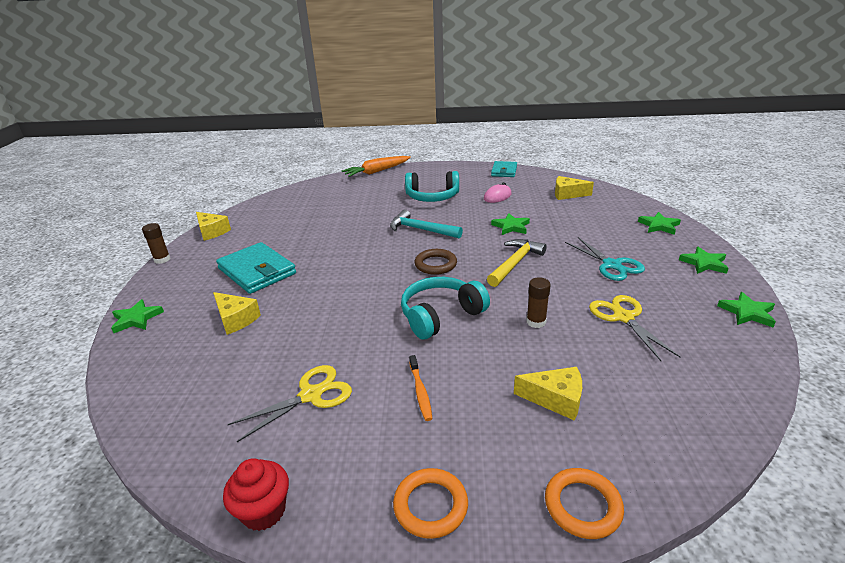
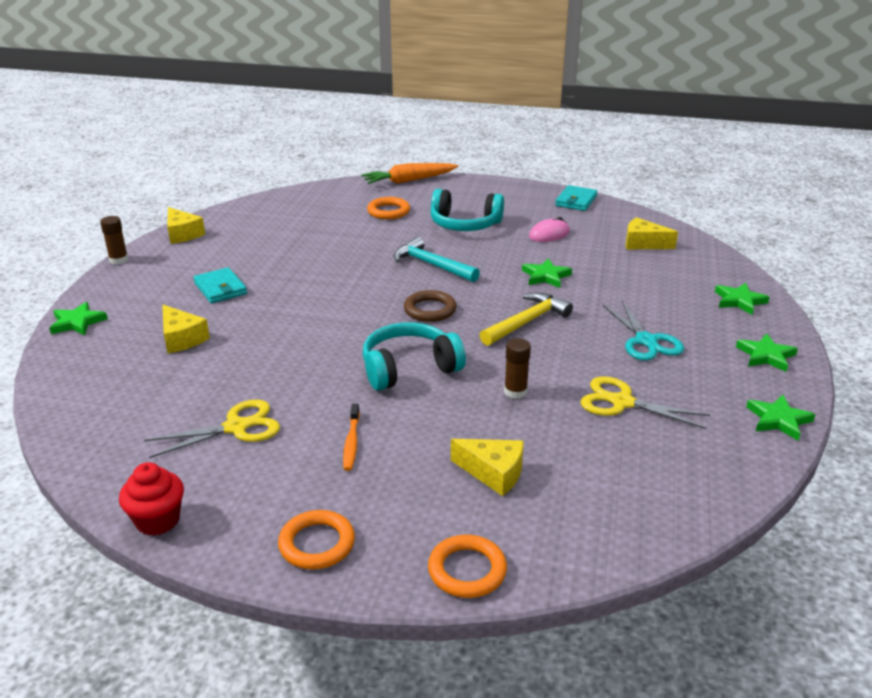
camera: 10 degrees right, 0 degrees up
turquoise wallet [216,242,296,294] -> turquoise wallet [193,267,247,303], size x0.62
yellow scissors [589,295,680,361] -> yellow scissors turned 60 degrees counterclockwise [580,376,710,429]
none -> orange ring [367,197,410,219]

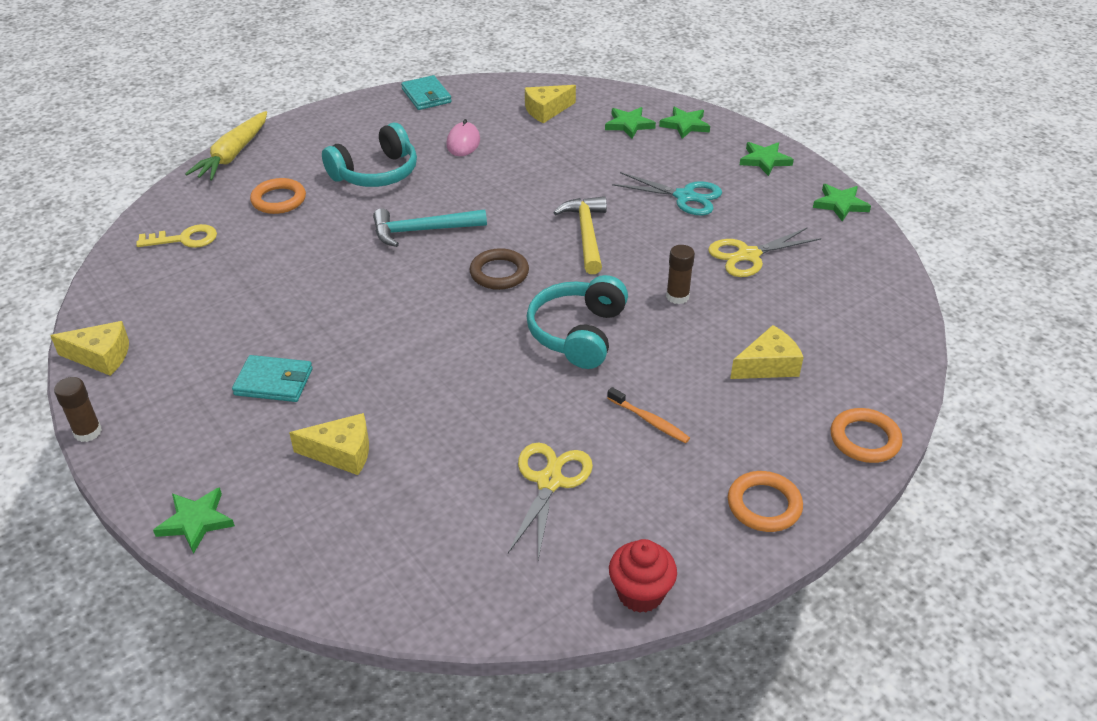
camera: 50 degrees left, 10 degrees up
orange carrot [361,163,458,184] -> yellow carrot [185,111,267,180]
green star [522,258,572,288] -> green star moved to [605,107,656,139]
none -> yellow key [136,224,217,248]

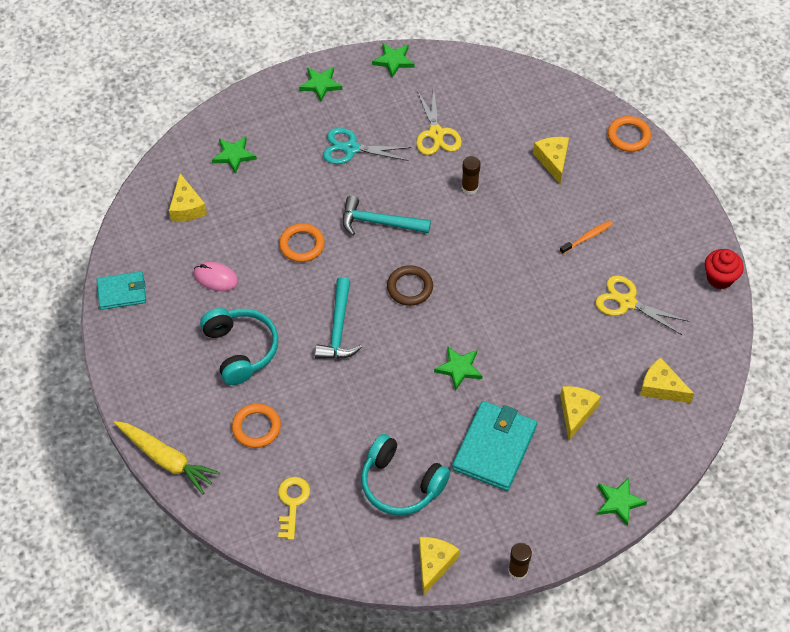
camera: 75 degrees left, 15 degrees up
turquoise wallet [232,355,313,402] -> turquoise wallet [452,401,537,491], size x1.62
turquoise headphones [527,275,628,369] -> turquoise headphones moved to [361,434,450,516]
yellow hammer [553,196,607,274] -> turquoise hammer [342,196,431,236]
turquoise scissors [612,172,722,215] -> turquoise scissors turned 120 degrees counterclockwise [323,128,411,164]
green star [659,107,710,139] -> green star moved to [434,347,482,391]
orange ring [728,471,803,532] -> orange ring moved to [279,223,325,262]
none -> yellow cheese [640,358,694,403]

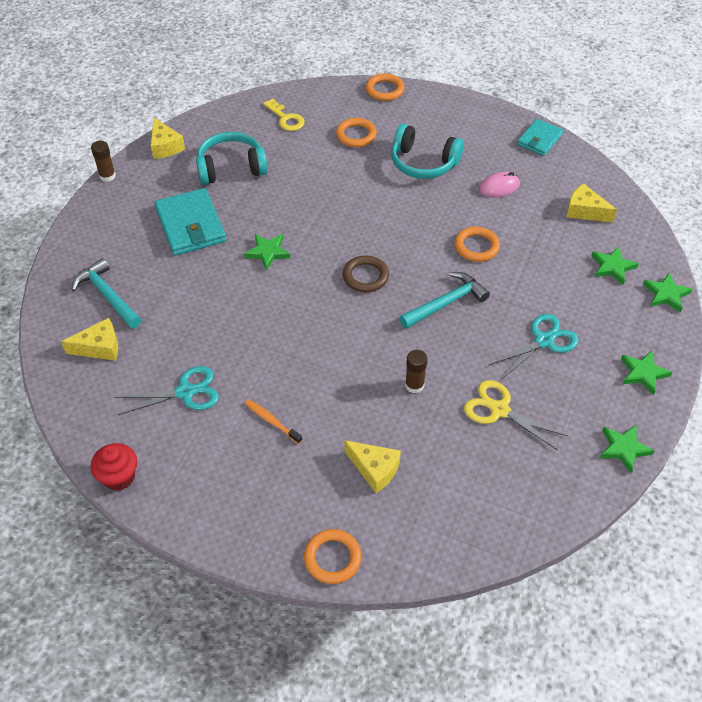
camera: 135 degrees right, 5 degrees down
yellow carrot [114,421,220,494] -> orange ring [366,73,405,101]
turquoise hammer [315,277,362,359] -> turquoise hammer moved to [72,258,142,329]
orange toothbrush [560,221,613,254] -> orange toothbrush turned 120 degrees clockwise [245,399,302,444]
yellow cheese [560,386,601,440] -> none
yellow scissors [596,276,689,335] -> turquoise scissors [115,366,219,415]
green star [597,477,647,526] -> green star moved to [643,273,693,312]

